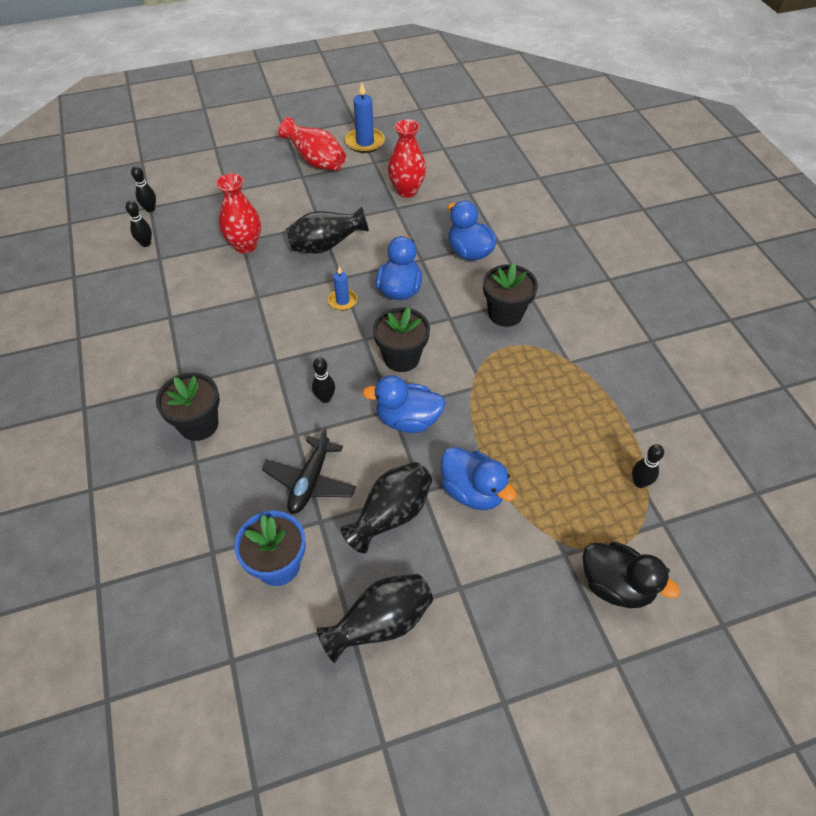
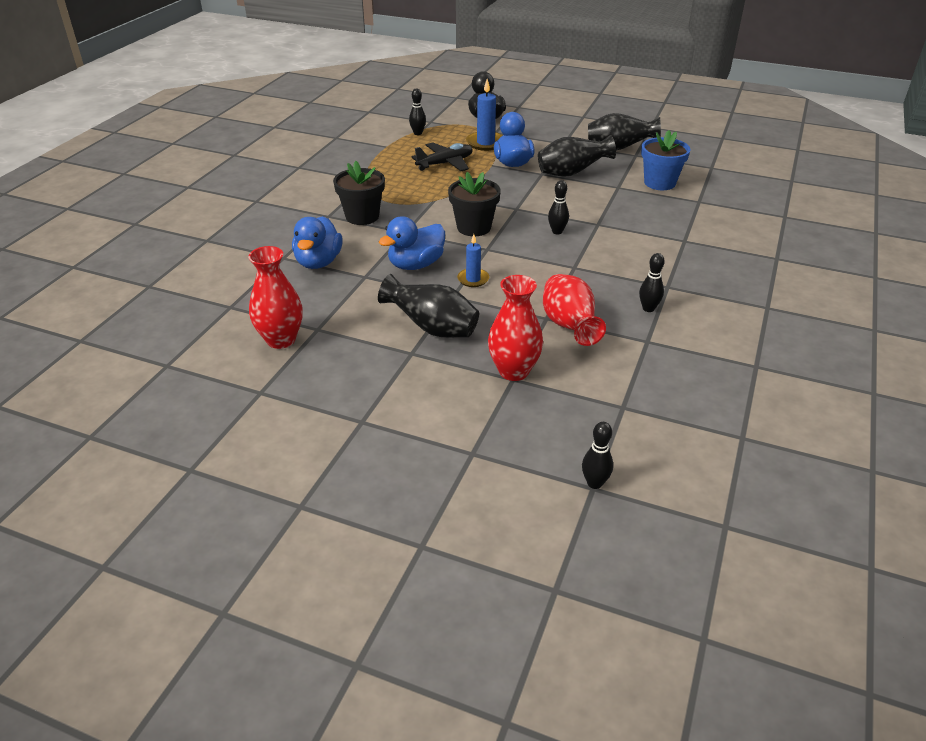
camera: 140 degrees left, 15 degrees down
black bowling pin [126,200,152,247] -> black bowling pin moved to [639,253,665,312]
black flower pot [156,372,220,441] -> none
black plane [262,427,356,514] -> black plane moved to [411,142,473,171]
red vase [278,117,346,171] -> red vase moved to [543,274,606,346]
blue candle [345,82,385,153] -> blue candle moved to [466,79,503,151]
blue duck [362,375,446,433] -> none

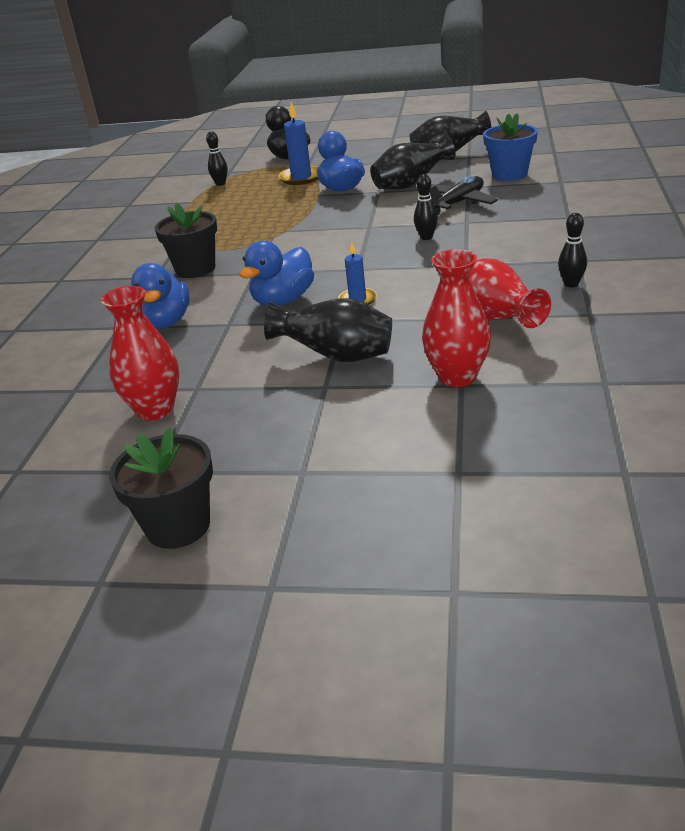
camera: 10 degrees left, 5 degrees down
black plane [411,142,473,171] -> black plane moved to [430,176,498,215]
black flower pot [448,172,501,236] -> black flower pot moved to [109,427,213,549]
black bowling pin [582,422,613,489] -> none

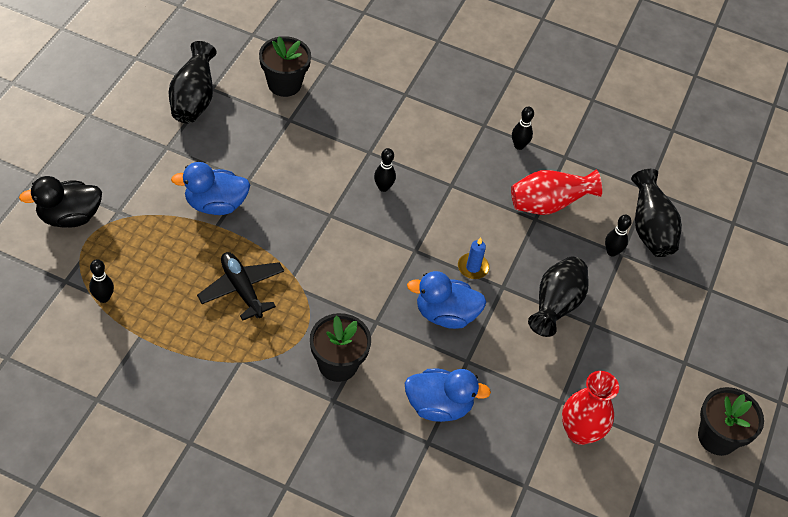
camera: 85 degrees left, 20 degrees up
blue duck [240,241,314,306] -> blue duck turned 135 degrees clockwise [407,271,487,329]
blue candle [278,102,318,185] -> none
black vase [370,134,455,189] -> black vase moved to [631,169,682,257]
red vase [422,249,491,387] -> black bowling pin [605,215,632,257]
black plane [430,176,498,215] -> black plane moved to [197,252,284,321]
blue flower pot [483,113,538,181] -> black flower pot [259,36,311,97]

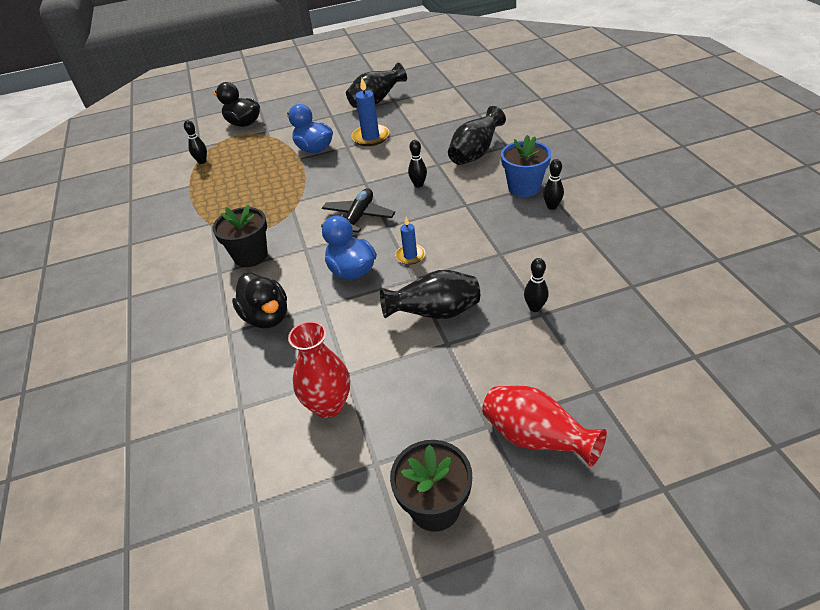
camera: 60 degrees right, 10 degrees down
black plane [197,252,284,321] -> black plane moved to [322,188,395,233]
black flower pot [259,36,311,97] -> none
blue duck [405,368,491,422] -> black duck [232,273,287,328]
red vase [511,170,602,215] -> red vase moved to [482,386,607,467]
black vase [631,169,682,257] -> black vase moved to [448,106,506,165]
none -> blue candle [351,78,390,146]
none -> blue flower pot [501,135,551,197]

